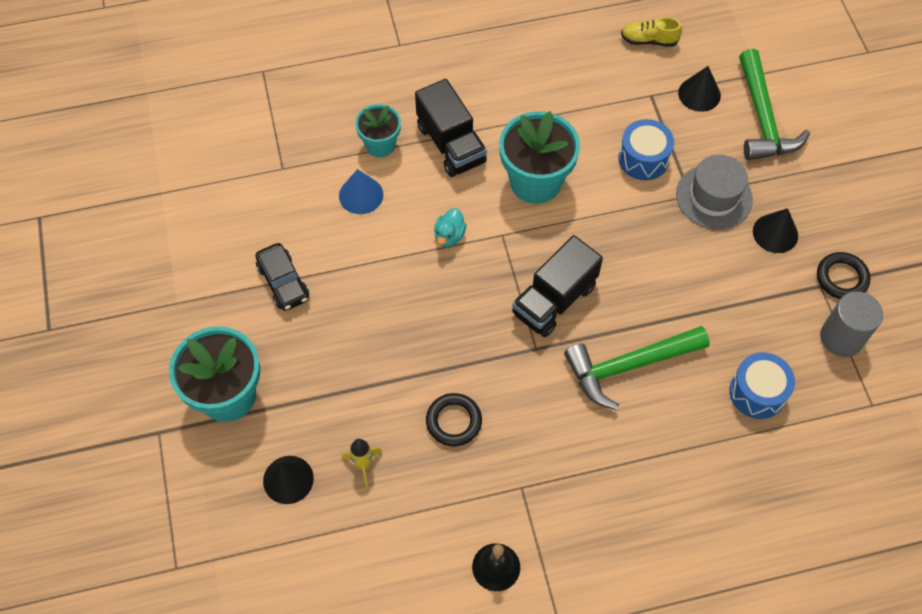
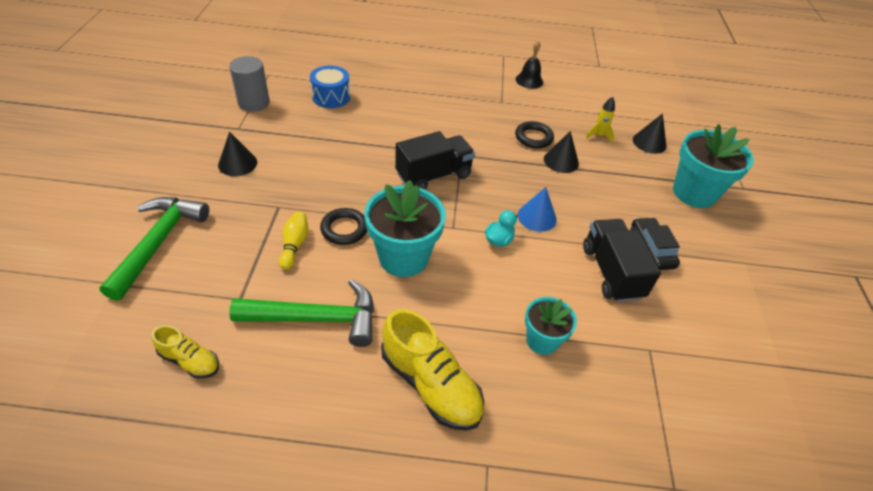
camera: 165 degrees left, 15 degrees down
blue cone [339,169,383,214] -> blue cone moved to [518,187,557,232]
black truck [415,79,487,177] -> black truck moved to [583,219,661,302]
green hammer [564,326,710,410] -> green hammer moved to [229,279,374,347]
blue drum [618,119,674,180] -> yellow bowling pin [279,211,308,270]
grey hat [676,155,753,229] -> none
black cone [678,66,721,112] -> black cone moved to [544,131,579,173]
black ring [817,252,871,299] -> black ring moved to [320,208,367,245]
none -> yellow shoe [381,309,484,431]

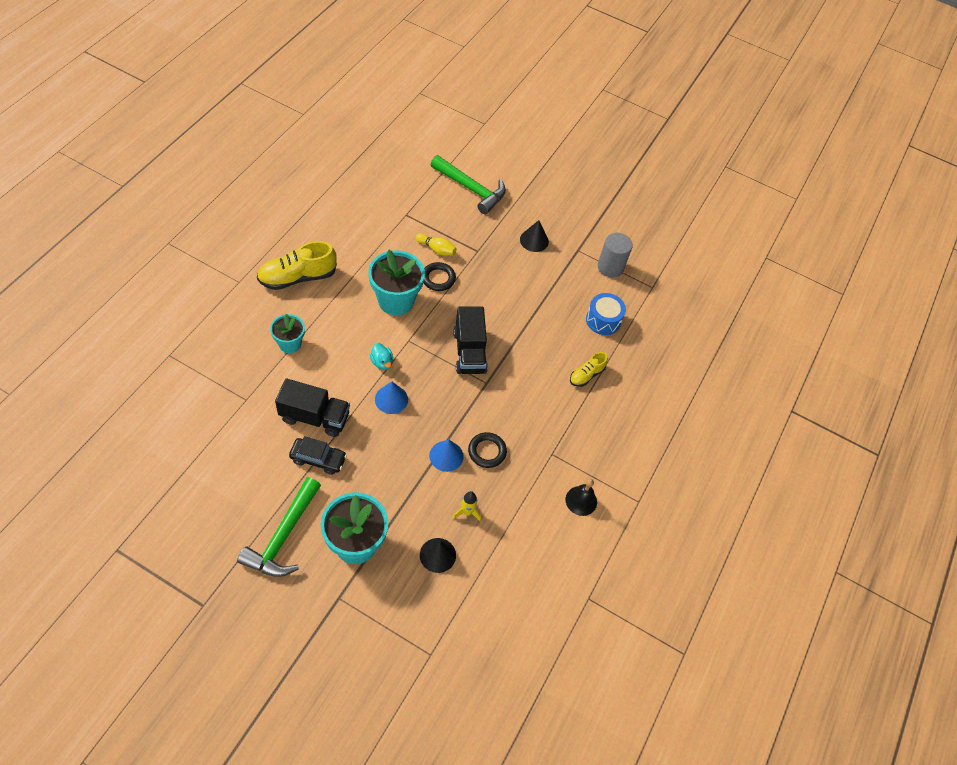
camera: 110 degrees right, 10 degrees up
yellow shoe [152,325,219,379] -> yellow shoe moved to [570,352,608,387]
green hammer [229,279,374,347] -> green hammer moved to [237,477,321,577]
black cone [544,131,579,173] -> blue cone [429,439,464,472]

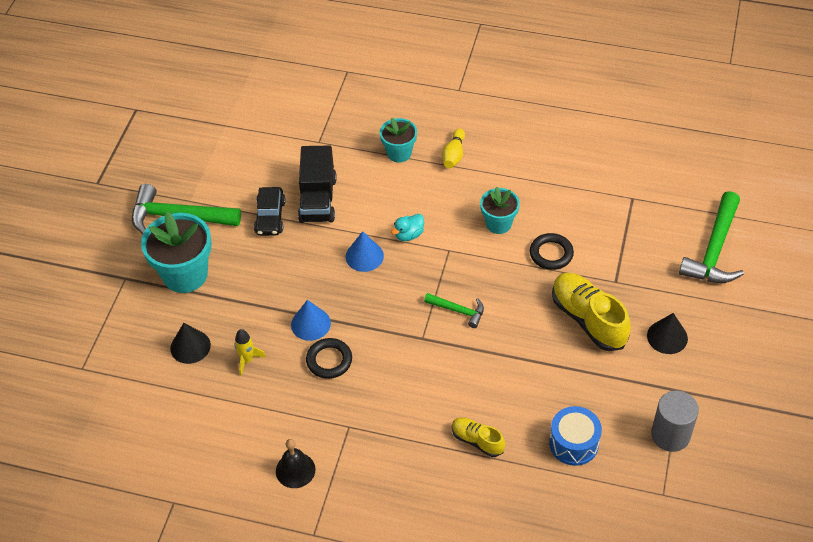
camera: 85 degrees right, 5 degrees down
yellow shoe [257,241,337,290] -> yellow shoe moved to [552,273,631,351]
turquoise flower pot [368,250,425,316] -> turquoise flower pot [480,187,520,234], size x0.59
yellow bowling pin [415,233,457,256] -> yellow bowling pin moved to [442,129,465,168]
black truck [453,307,488,374] -> green hammer [424,293,484,328]

